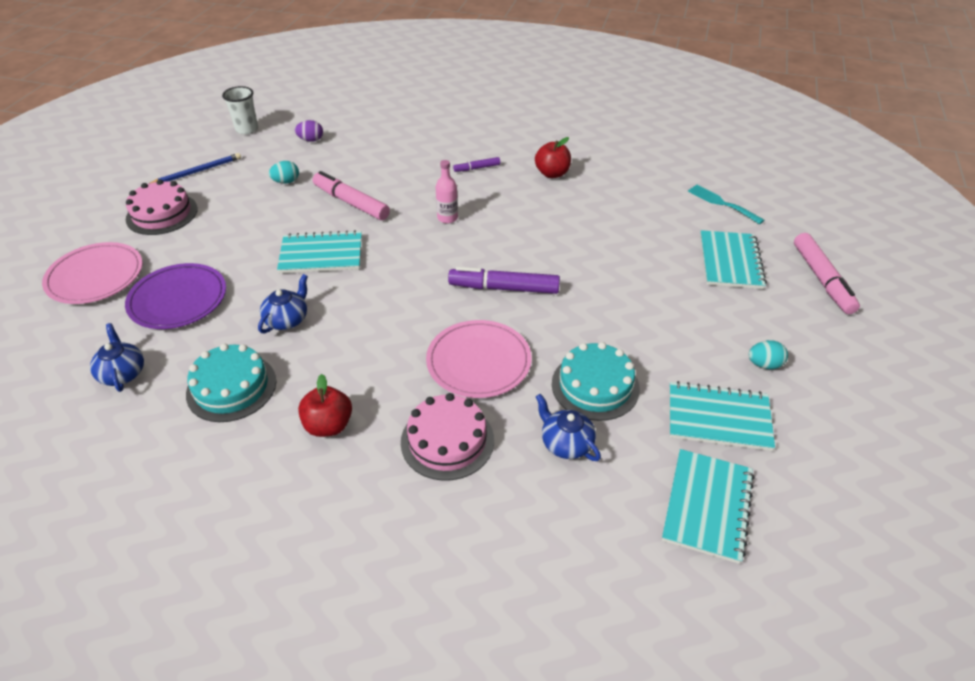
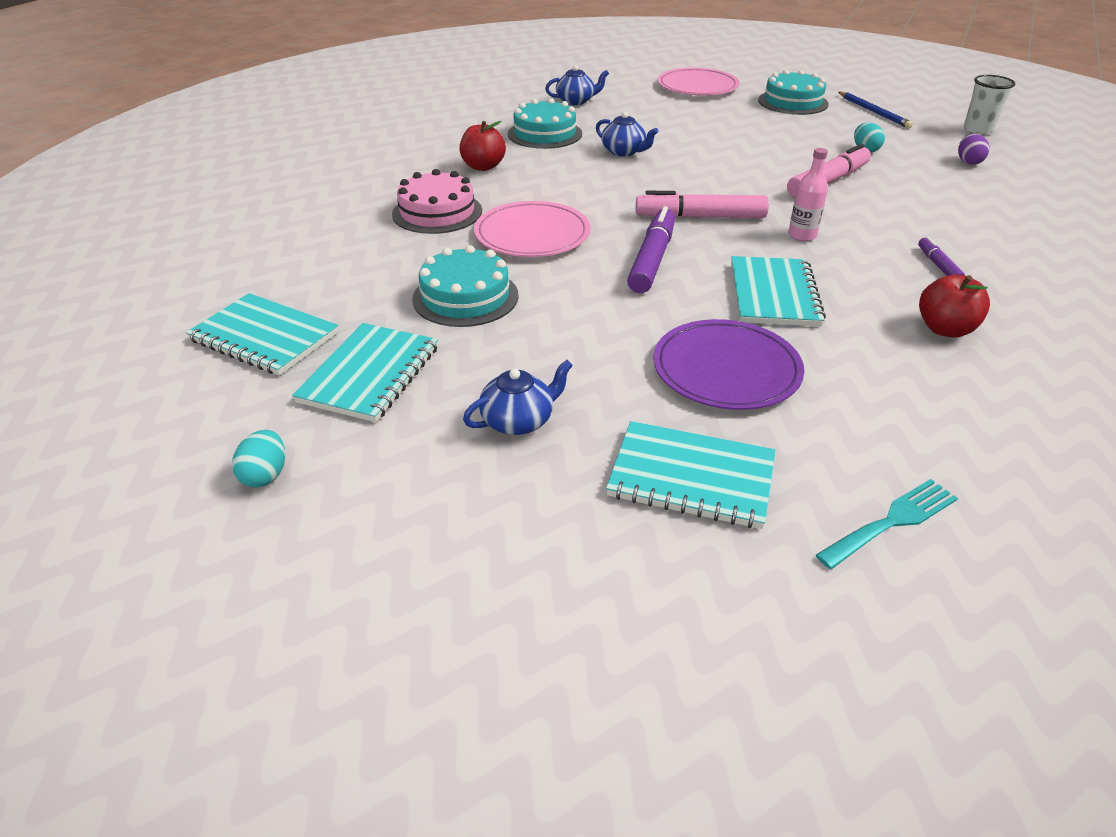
camera: 100 degrees right, 5 degrees down
purple plate [125,263,226,329] -> purple plate moved to [653,319,804,410]
pink cake [126,179,198,235] -> turquoise cake [758,70,829,115]
turquoise notebook [277,230,362,273] -> turquoise notebook moved to [731,256,826,326]
blue teapot [536,394,601,461] -> blue teapot moved to [463,360,573,435]
turquoise egg [748,340,788,369] -> turquoise egg moved to [232,430,285,488]
pink marker [794,233,860,314] -> pink marker moved to [636,191,769,218]

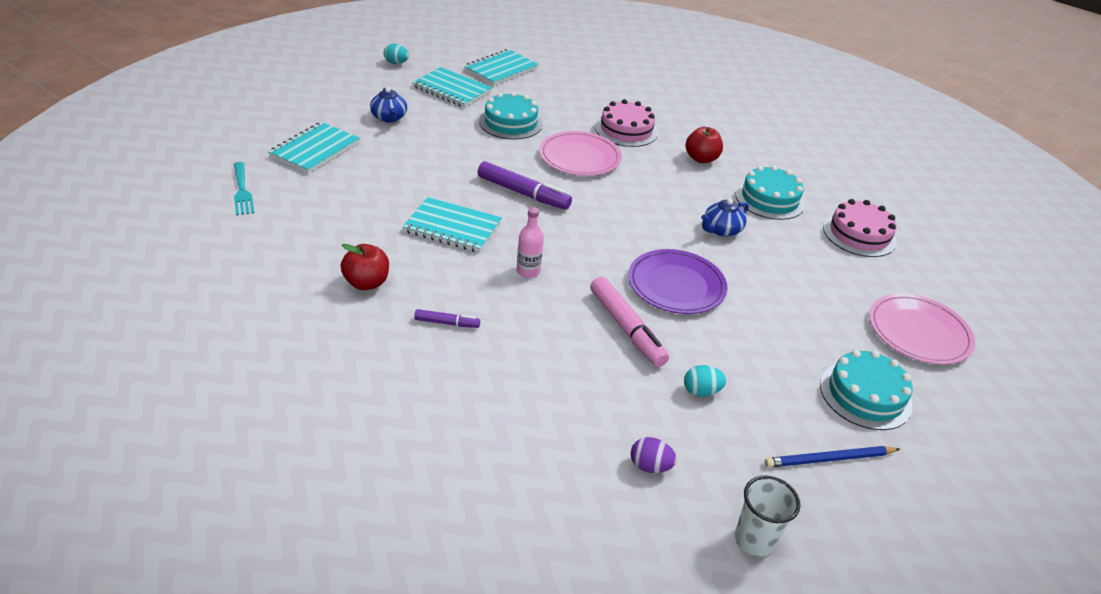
camera: 100 degrees right, 0 degrees up
blue teapot [545,65,609,105] -> pink cake [823,199,897,257]
pink marker [636,191,769,218] -> none
purple plate [653,319,804,410] -> purple plate moved to [628,249,727,314]

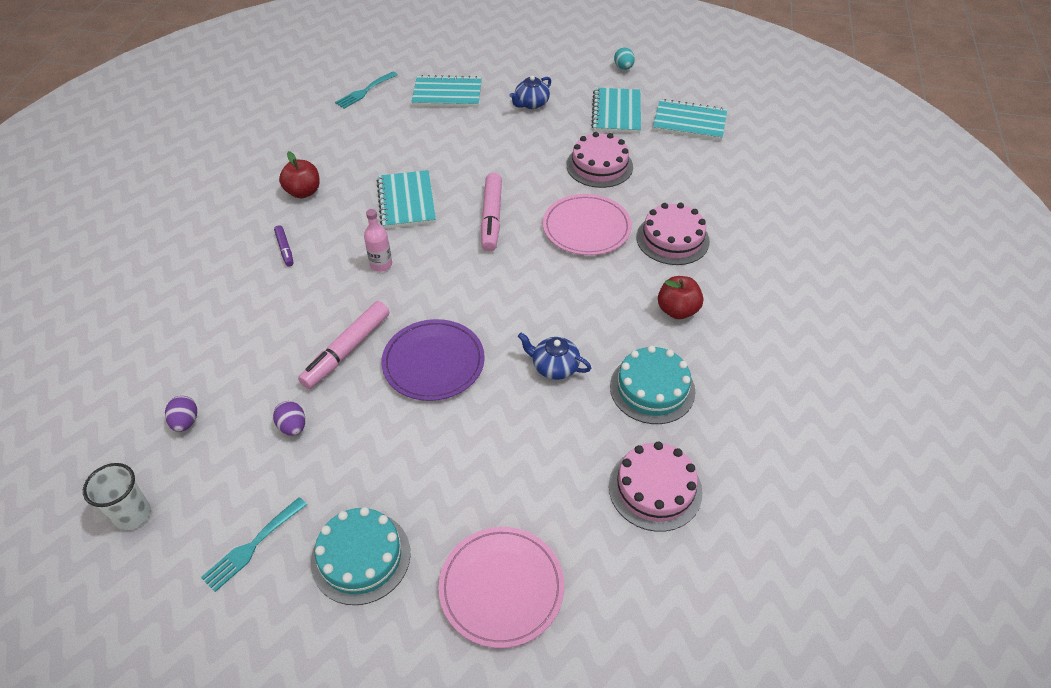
camera: 65 degrees right, 10 degrees up
purple marker [478,161,572,210] -> pink marker [481,173,502,252]
turquoise cake [479,92,543,140] -> pink cake [566,132,633,188]
turquoise egg [684,365,726,397] -> purple egg [273,401,305,436]
blue pencil [765,446,900,467] -> turquoise fork [201,497,307,592]

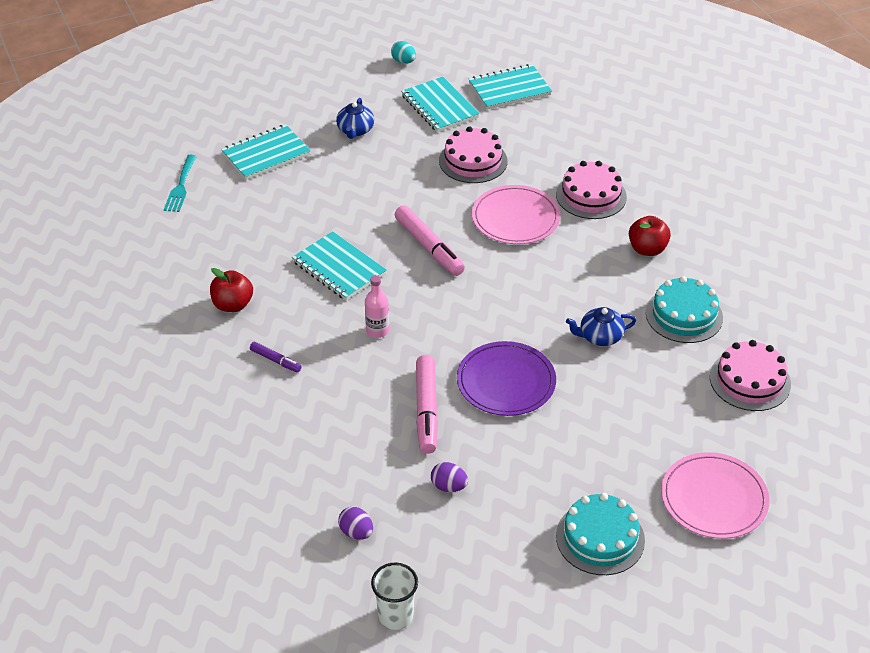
camera: 35 degrees left, 5 degrees down
turquoise fork [201,497,307,592] -> none

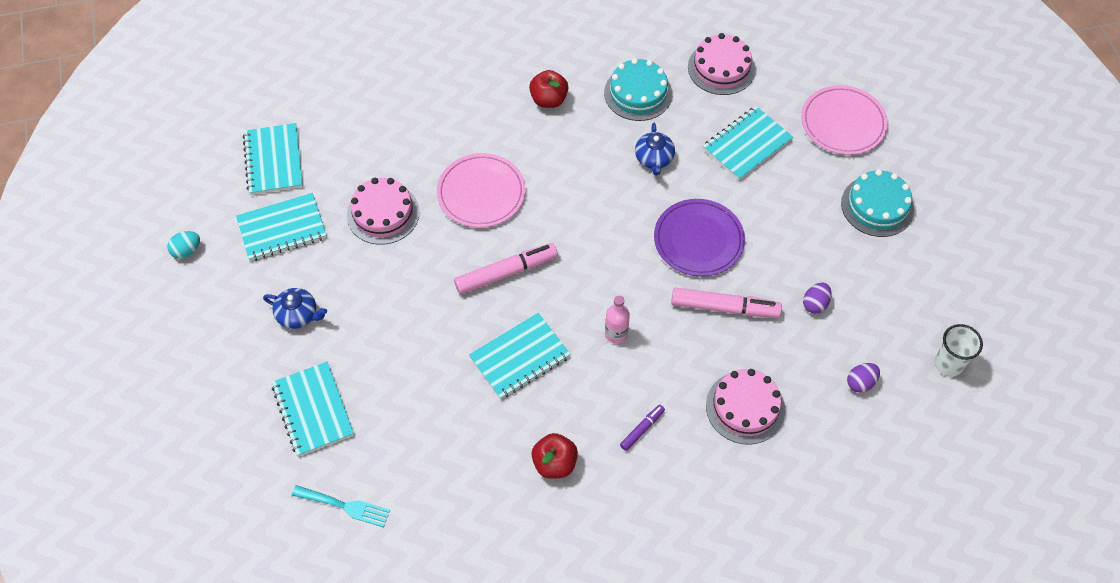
camera: 80 degrees left, 15 degrees up
pink cake [556,161,627,219] -> pink cake moved to [706,369,785,445]
none -> turquoise notebook [703,106,793,181]

